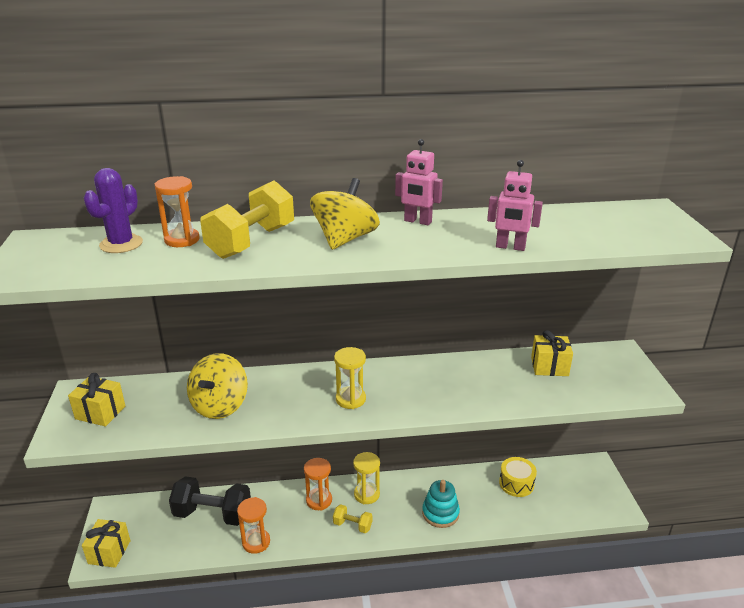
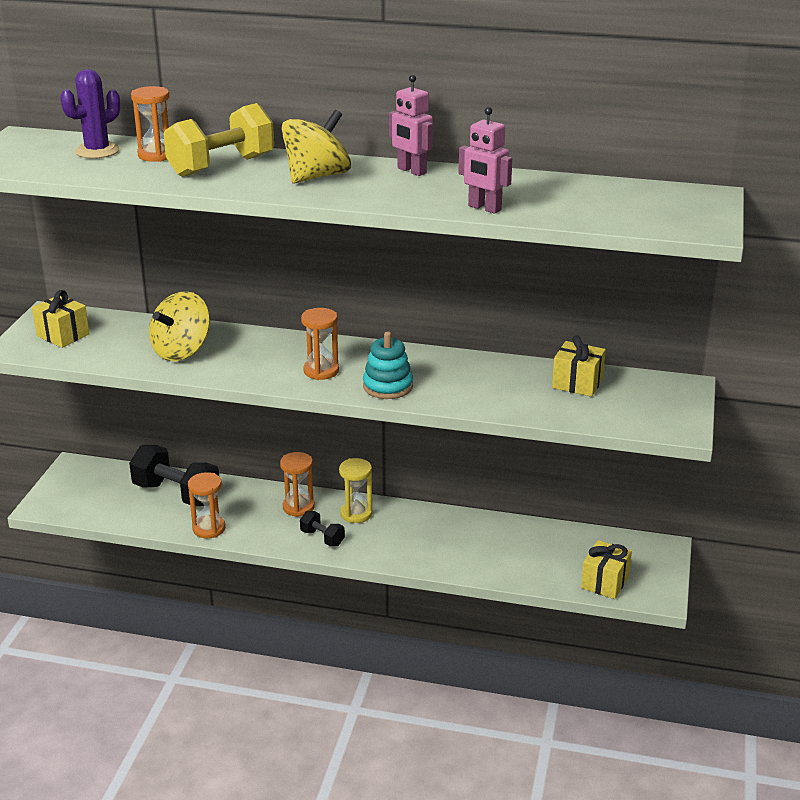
camera: 20 degrees right, 0 degrees up
yellow gift [82,519,131,568] -> yellow gift moved to [581,540,632,599]
yellow dumbbell [333,504,372,533] -> black dumbbell [300,511,345,546]
yellow hourglass [334,347,366,409] -> orange hourglass [301,308,339,380]
turquoise stacking toy [422,480,460,528] -> turquoise stacking toy moved to [363,332,413,399]
yellow drum [499,457,537,497] -> none

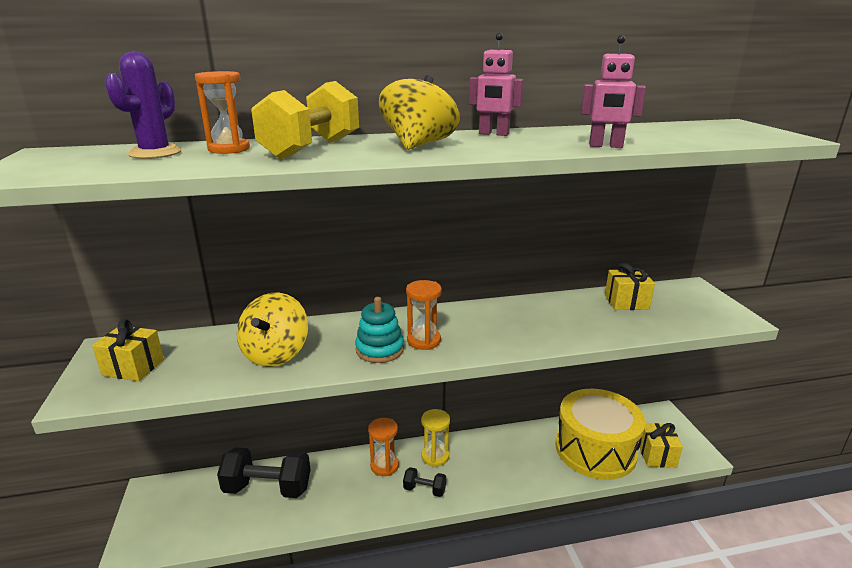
camera: 25 degrees left, 5 degrees down
orange hourglass [188,472,225,538] -> none
turquoise stacking toy [363,332,413,399] -> turquoise stacking toy moved to [355,297,404,363]
none -> yellow drum [555,389,645,480]

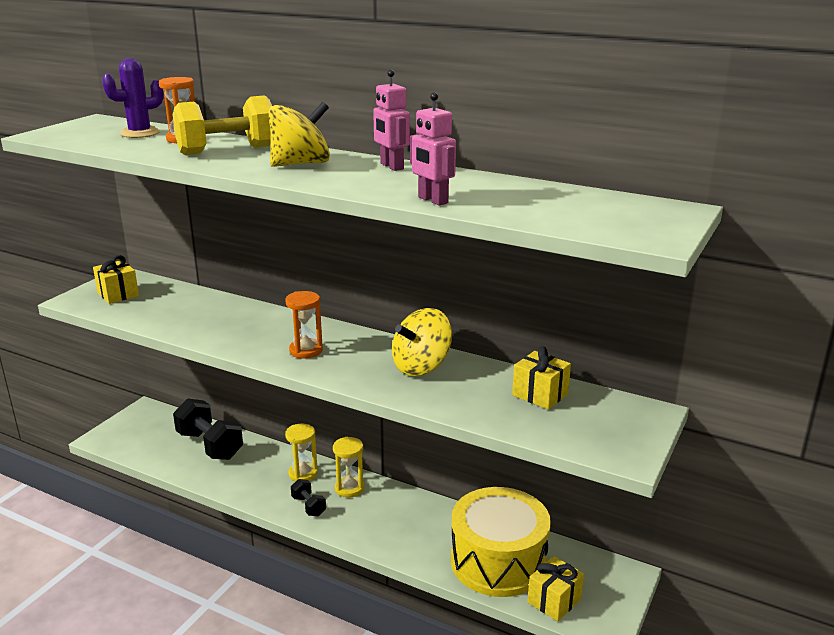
camera: 40 degrees right, 0 degrees up
yellow spinning top [237,293,308,367] -> yellow spinning top moved to [392,308,452,376]
turquoise stacking toy [355,297,404,363] -> none
orange hourglass [368,418,399,476] -> yellow hourglass [285,424,318,482]

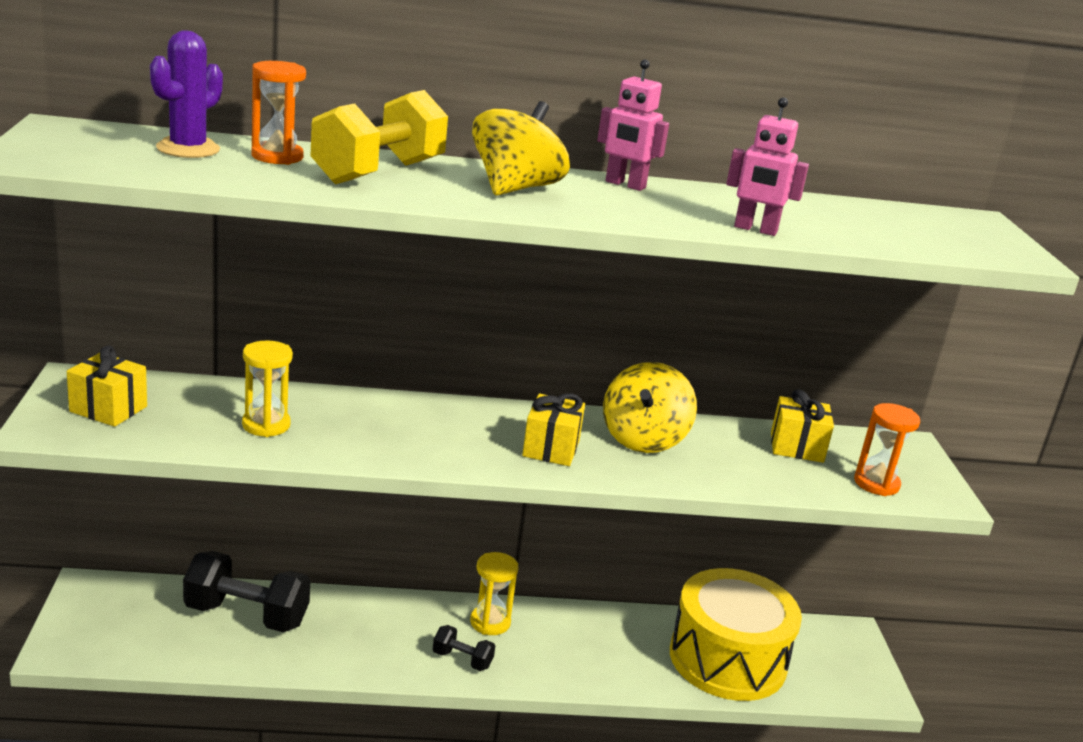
camera: 35 degrees left, 0 degrees up
orange hourglass [285,291,323,359] -> orange hourglass moved to [854,403,920,496]
yellow hourglass [285,424,318,482] -> yellow hourglass moved to [242,341,293,437]
yellow gift [528,556,584,621] -> yellow gift moved to [522,393,585,466]

